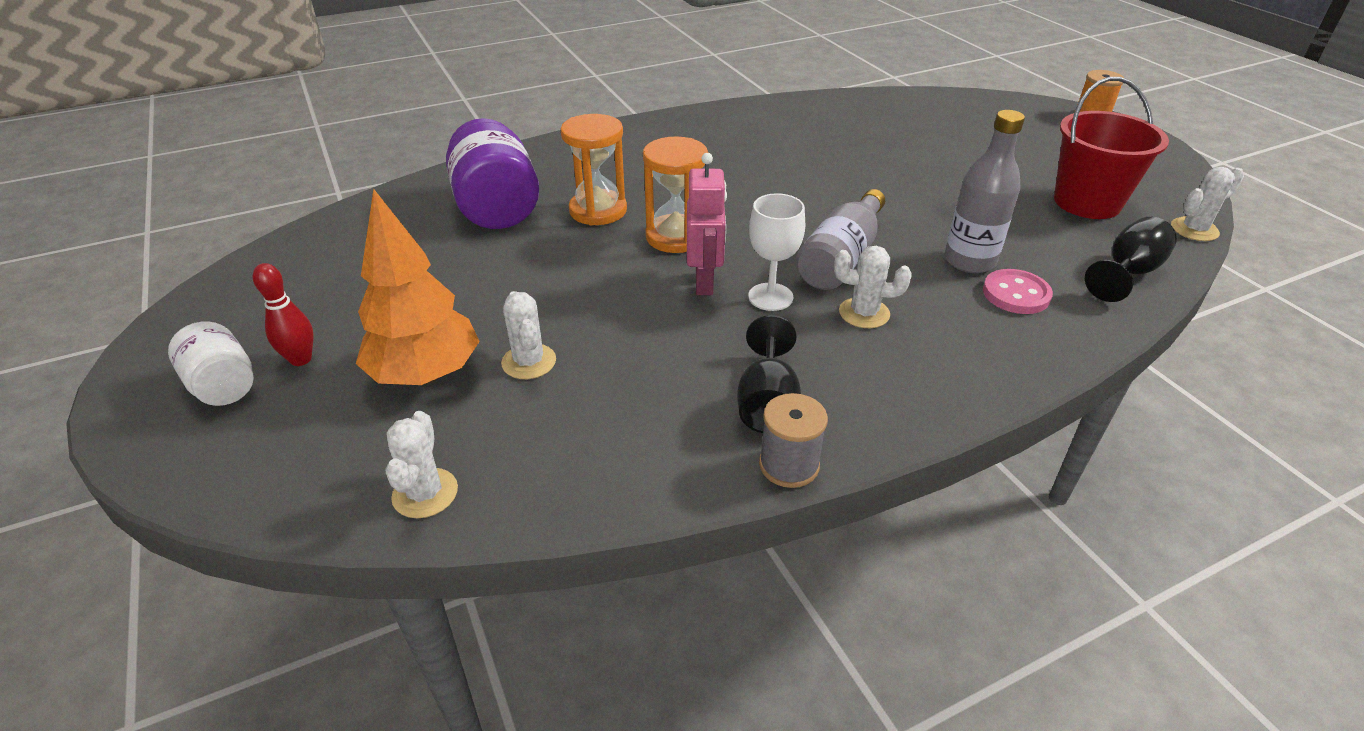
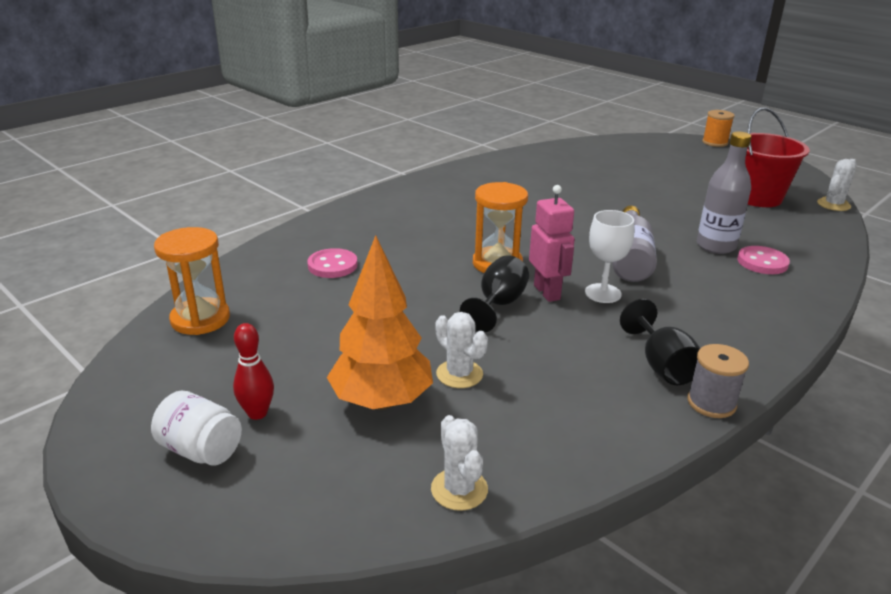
camera: 20 degrees left, 10 degrees down
purple jar [446,118,539,229] -> pink button [307,248,358,278]
orange hourglass [561,114,627,225] -> orange hourglass moved to [154,227,230,335]
white cactus [834,246,912,328] -> none
black goblet [1085,217,1177,302] -> black goblet moved to [460,255,529,333]

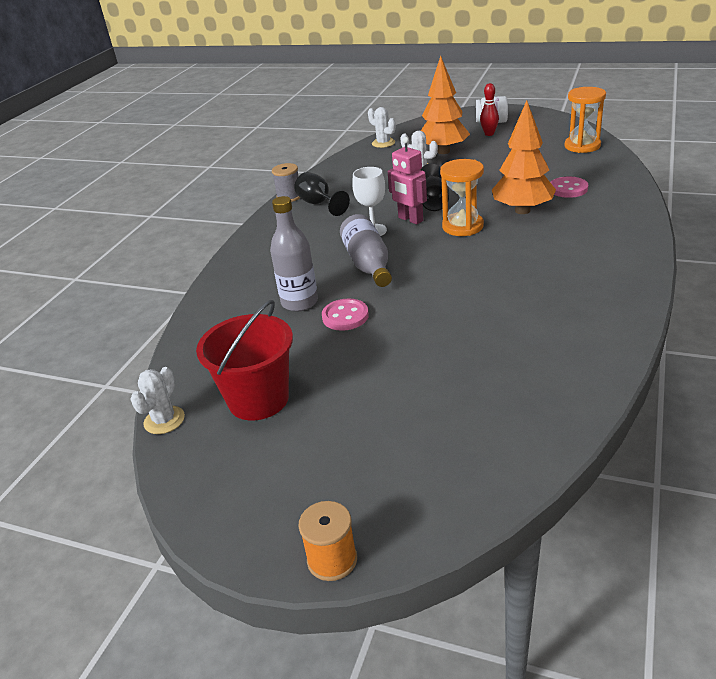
camera: 160 degrees right, 5 degrees up
pink button [737,246,790,274] -> pink button moved to [322,299,369,331]
none -> orange tree [492,100,556,214]

